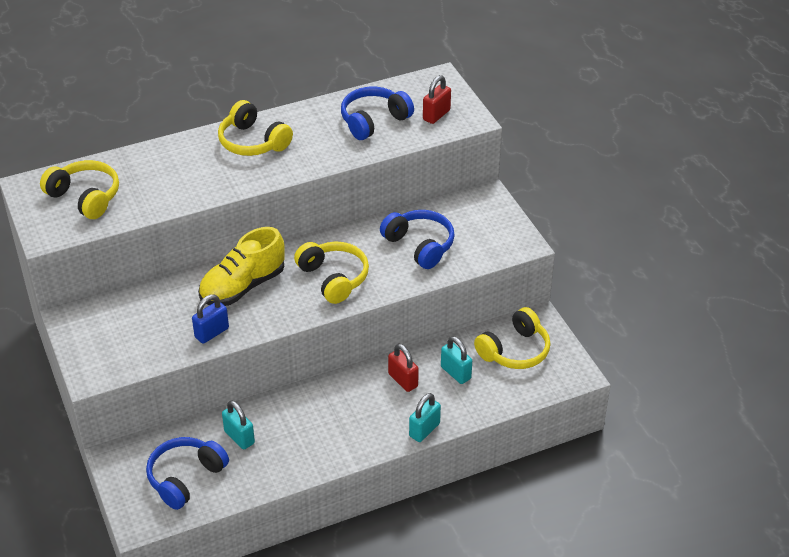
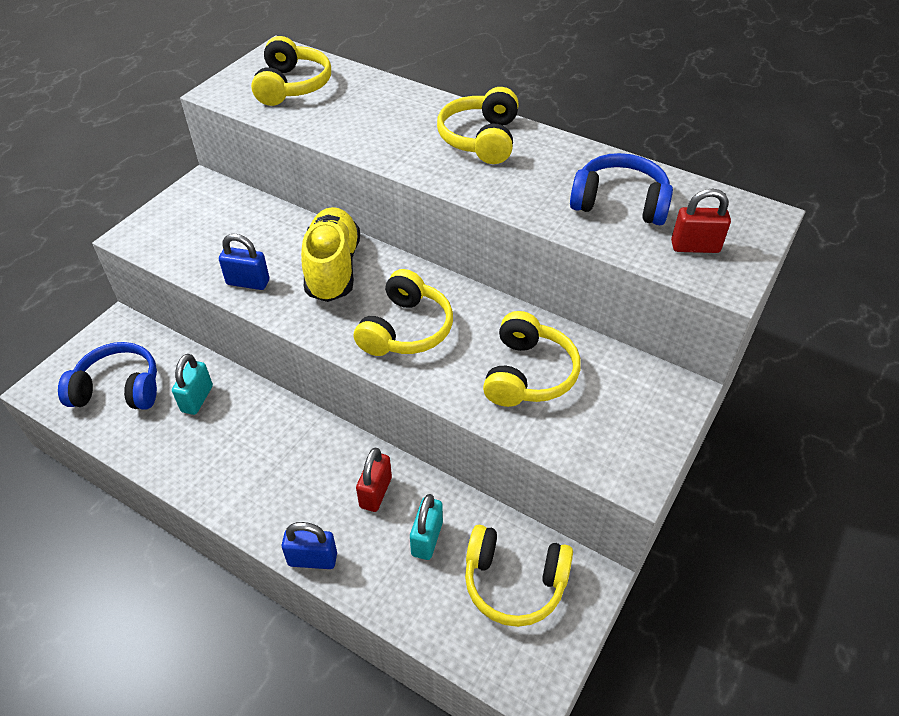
camera: 55 degrees right, 5 degrees up
yellow shoe [198,227,285,306] -> yellow shoe turned 75 degrees clockwise [301,207,360,302]
blue headphones [380,210,455,269] -> yellow headphones [483,311,581,407]
turquoise padlock [409,393,441,442] -> blue padlock [282,522,337,569]

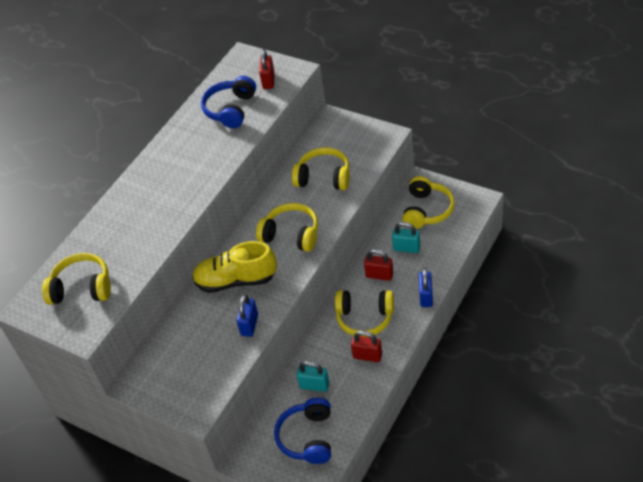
camera: 85 degrees left, 0 degrees up
yellow headphones [437,87,519,164] -> yellow headphones moved to [335,291,394,337]
none -> red padlock [351,331,382,362]

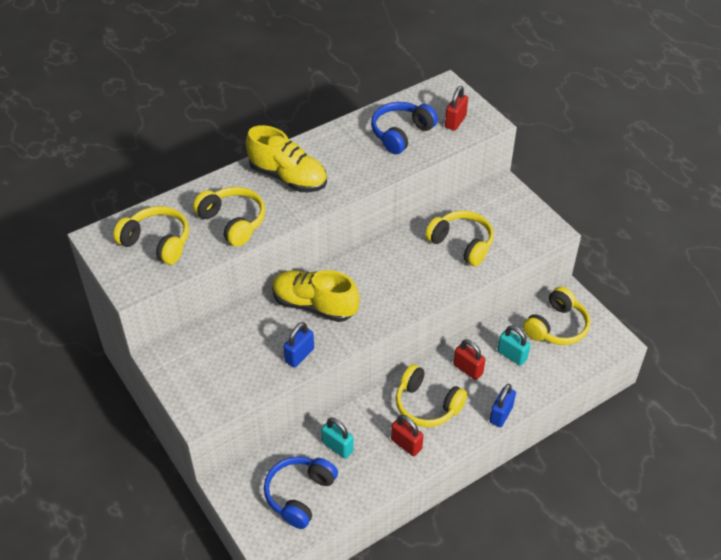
camera: 20 degrees right, 0 degrees up
yellow headphones [256,203,318,252] -> yellow headphones moved to [193,187,265,247]
none -> yellow shoe [246,125,327,192]

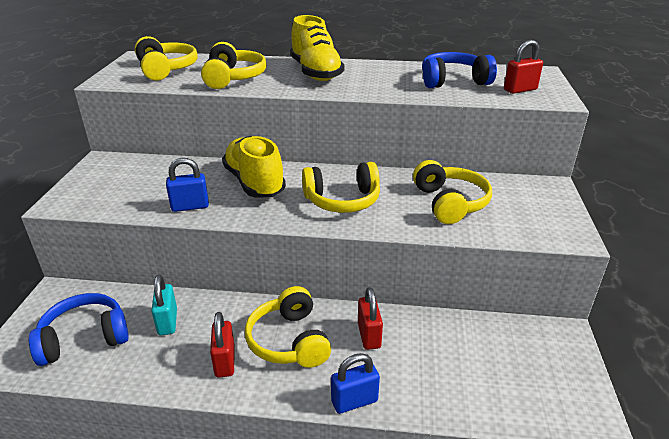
camera: 40 degrees right, 15 degrees down
turquoise padlock [497,326,530,366] -> none
yellow headphones [523,287,590,345] -> yellow headphones moved to [302,162,380,213]

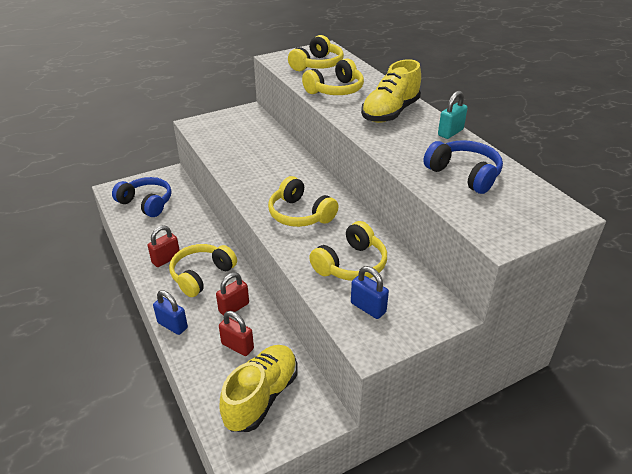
camera: 55 degrees right, 5 degrees up
turquoise padlock [151,275,177,335] -> turquoise padlock moved to [438,91,468,139]
blue padlock [166,158,209,212] -> blue padlock moved to [351,266,389,319]
yellow shoe [222,136,286,198] -> yellow shoe moved to [219,345,298,432]
red padlock [504,40,543,94] -> red padlock moved to [219,311,254,356]

